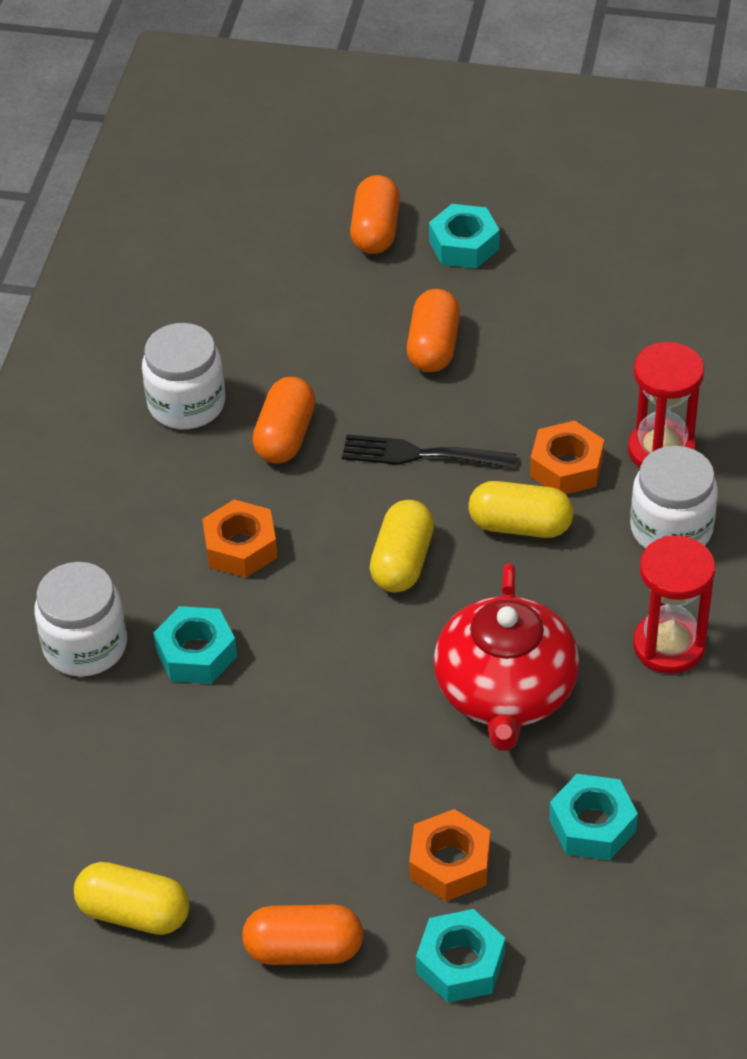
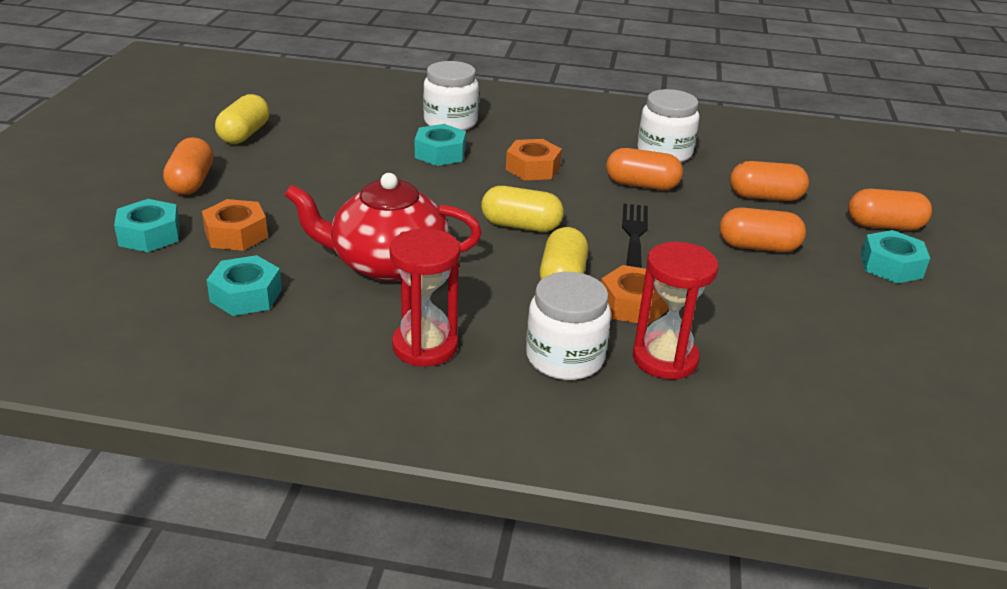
camera: 85 degrees right, 15 degrees down
none -> orange capsule [730,161,809,201]

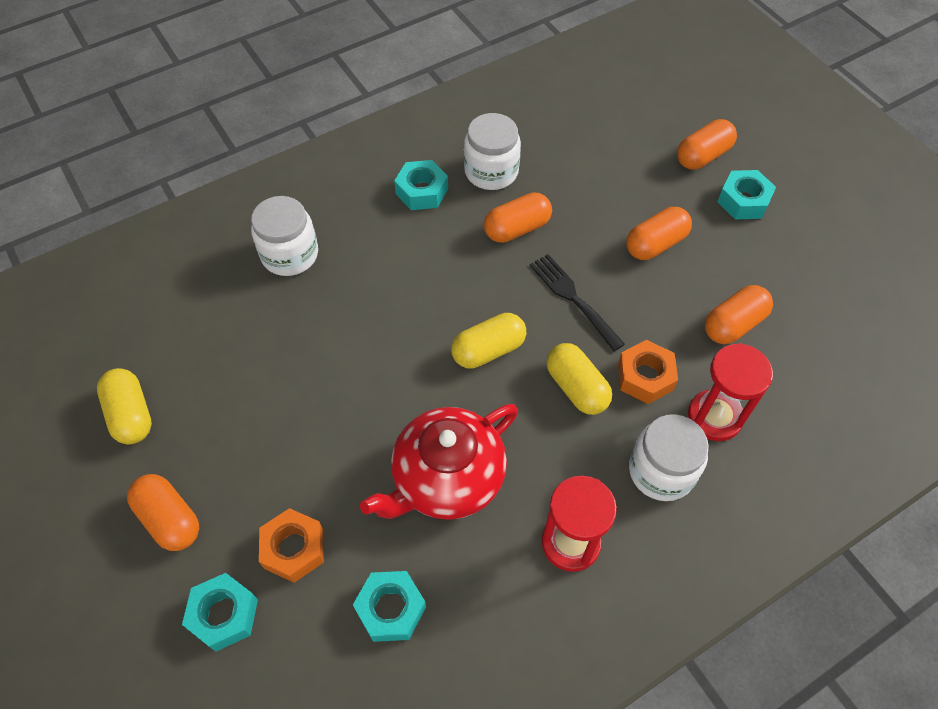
camera: 40 degrees left, 25 degrees up
turquoise nut [415,124,466,166] -> turquoise nut moved to [394,160,448,210]
orange nut [506,139,562,180] -> none
orange capsule [730,161,809,201] -> orange capsule moved to [705,285,773,344]

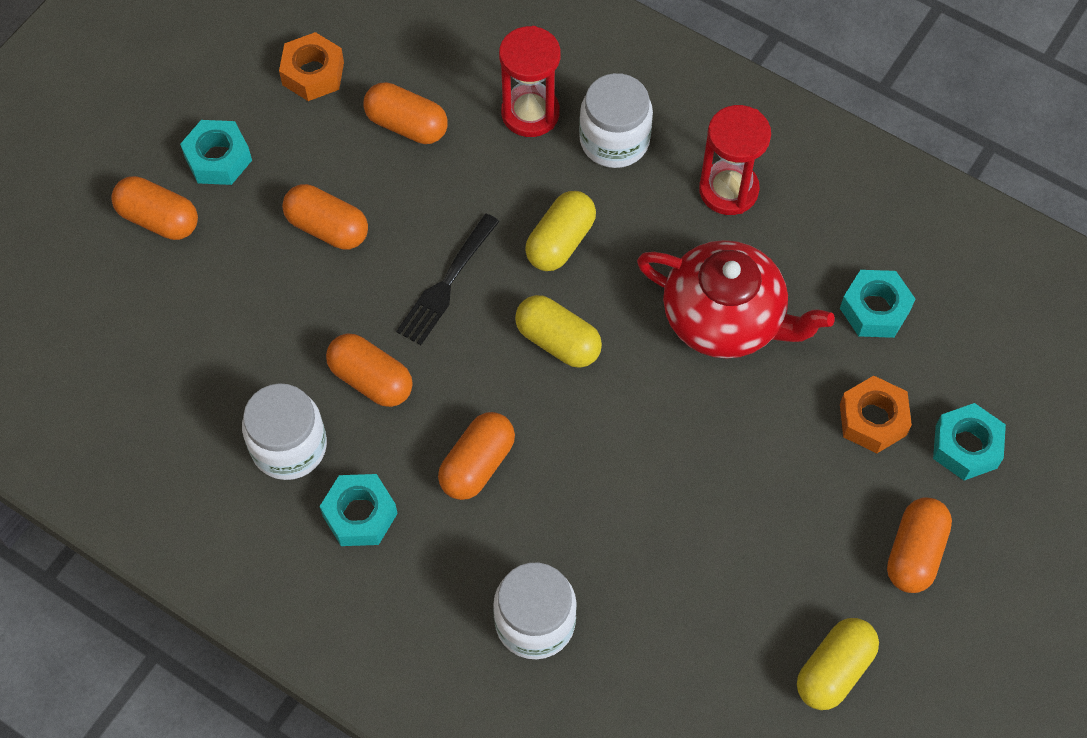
camera: 115 degrees left, 5 degrees up
orange nut [618,340,678,404] -> orange nut moved to [279,32,344,101]
none -> orange capsule [438,412,515,500]

